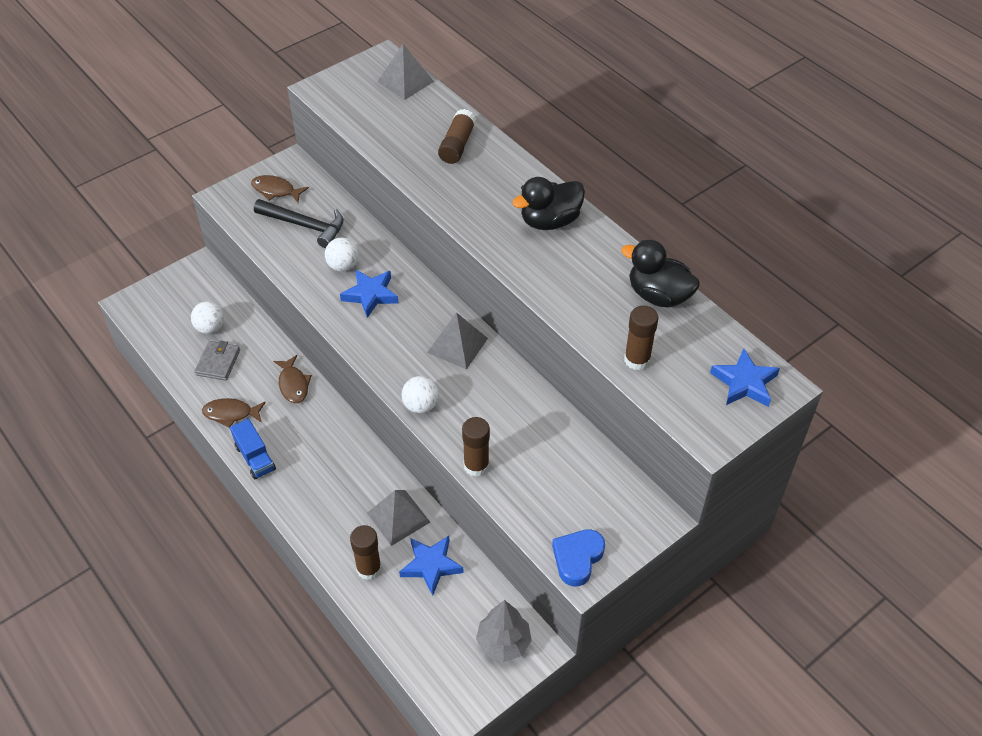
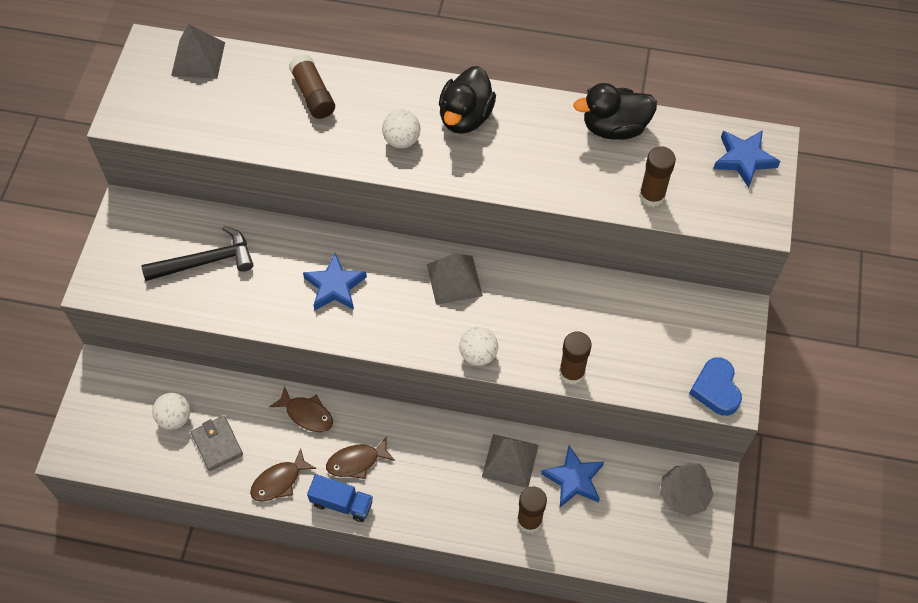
camera: 40 degrees left, 10 degrees up
brown fish [251,175,309,202] -> brown fish moved to [326,436,395,479]
white ball [325,238,359,271] -> white ball moved to [382,110,420,148]

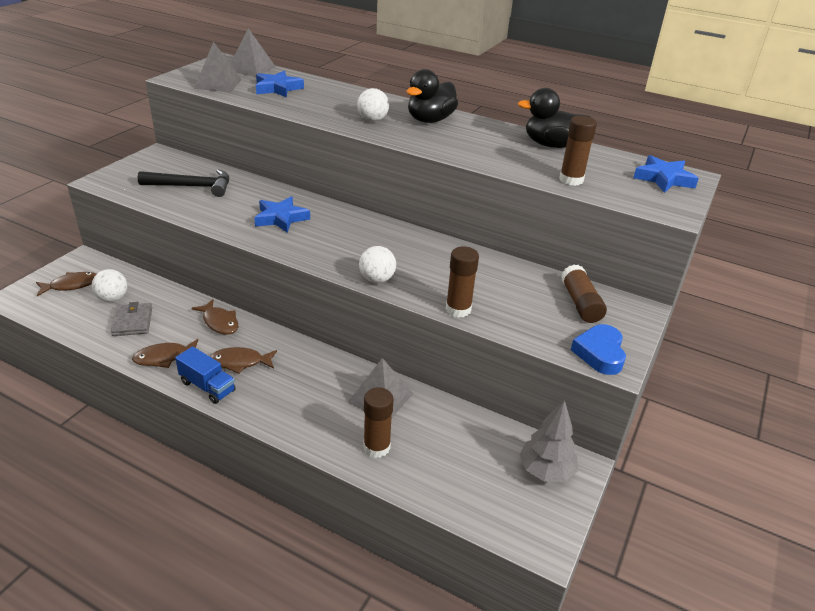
camera: 15 degrees right, 25 degrees down
brown glue stick [289,54,335,119] -> brown glue stick moved to [561,265,607,323]
grey pyramid [427,253,483,305] -> grey pyramid moved to [194,42,242,92]
blue star [541,445,604,507] -> blue star moved to [256,71,304,98]
none -> brown fish [36,272,96,296]

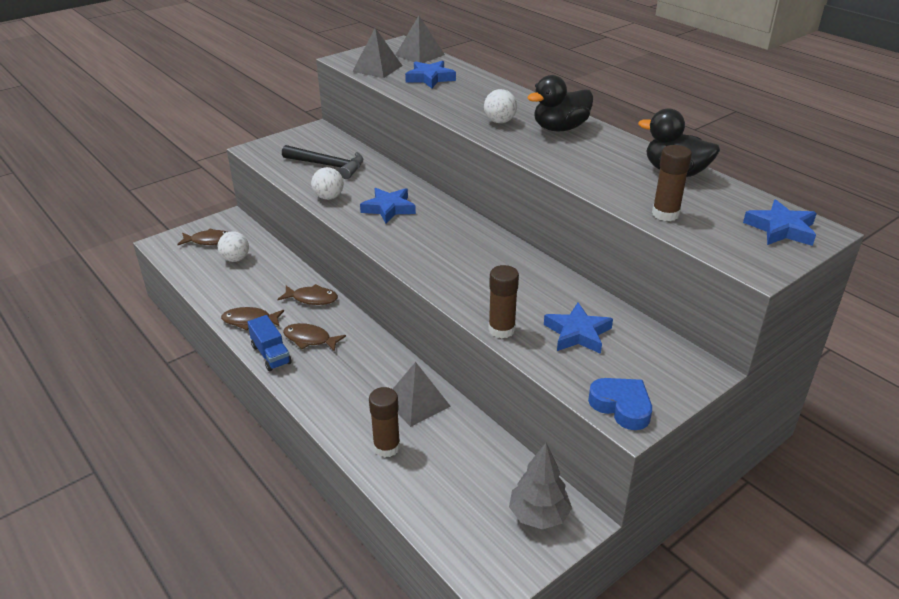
camera: 25 degrees right, 0 degrees up
grey wallet [111,302,152,336] -> none
brown fish [192,299,238,335] -> brown fish turned 60 degrees counterclockwise [277,284,338,305]
white ball [359,246,396,283] -> white ball moved to [311,167,344,200]
brown glue stick [561,265,607,323] -> none
blue heart [571,324,626,375] -> blue heart turned 105 degrees clockwise [588,378,652,430]
none -> blue star [544,303,613,354]

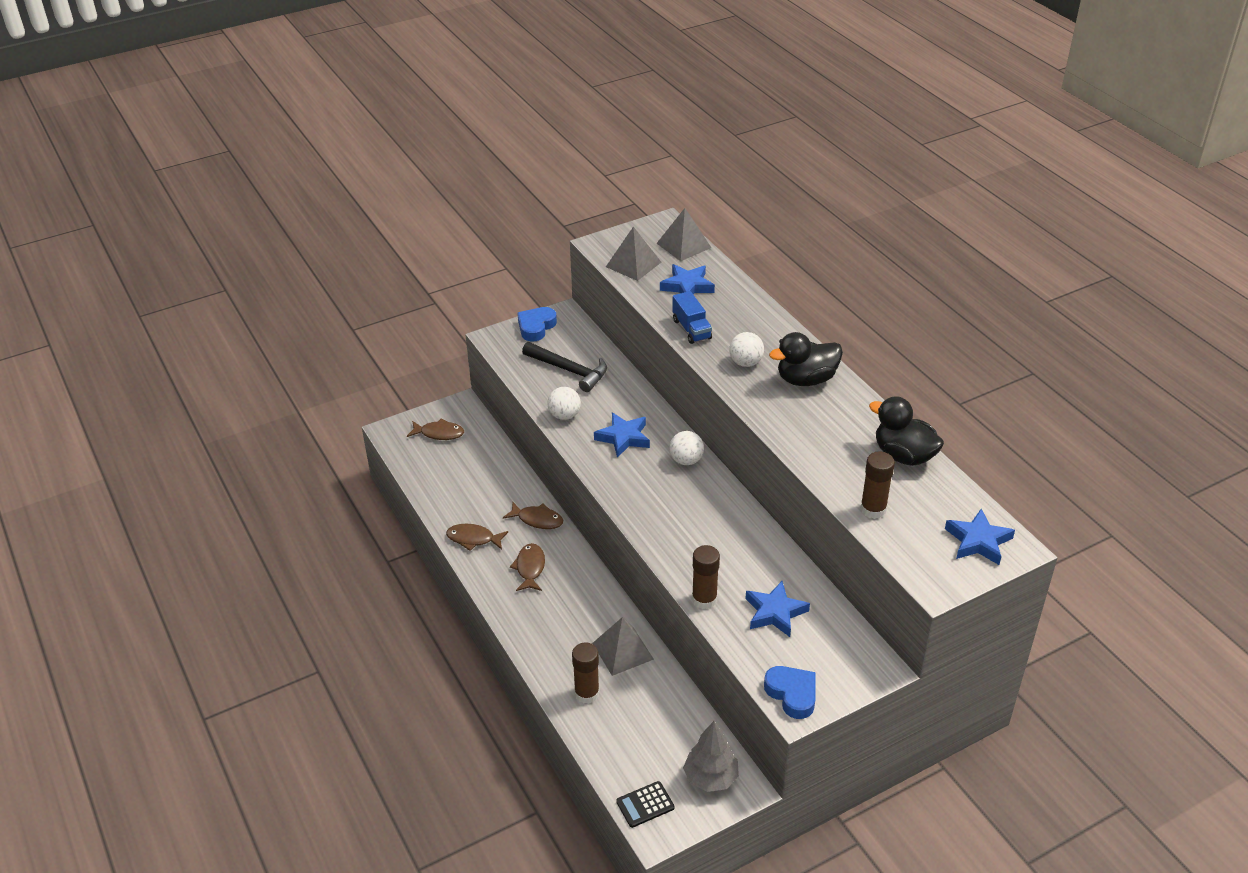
camera: 10 degrees right, 5 degrees up
white ball [218,232,249,262] -> white ball moved to [669,431,704,465]
blue truck [247,315,292,371] -> blue truck moved to [672,291,712,344]
brown fish [283,323,346,352] -> brown fish turned 60 degrees clockwise [510,543,545,591]
none -> blue heart [518,307,557,342]
none -> black calculator [616,781,675,828]

